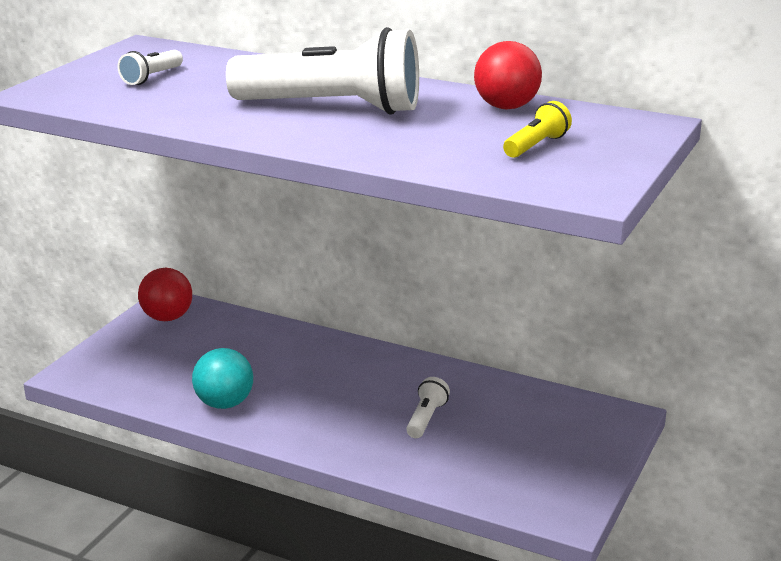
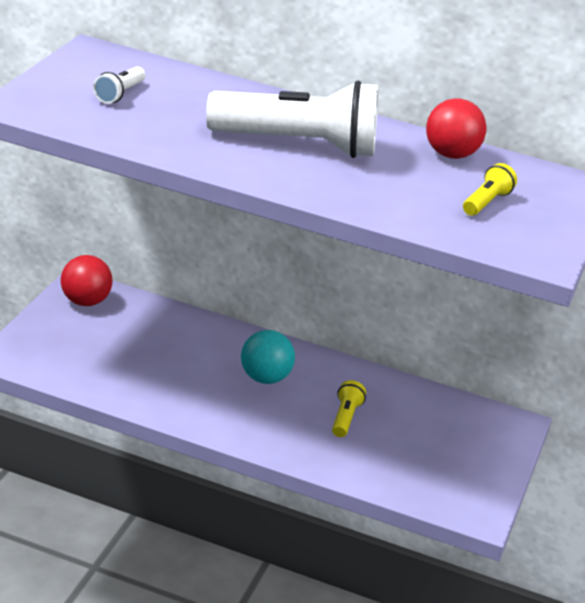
camera: 10 degrees left, 5 degrees up
turquoise ball [192,348,253,409] -> turquoise ball moved to [241,330,295,384]
white flashlight [406,377,450,438] -> yellow flashlight [332,380,366,437]

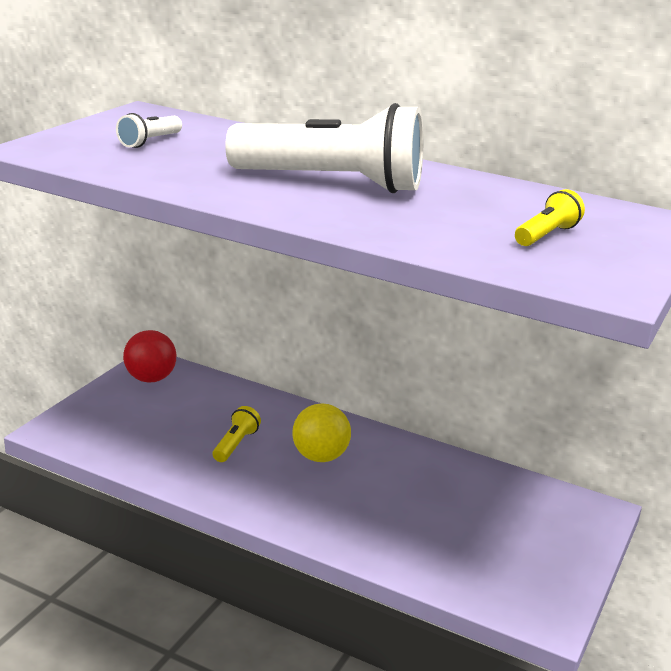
camera: 10 degrees right, 5 degrees down
turquoise ball [241,330,295,384] -> yellow ball [292,403,351,462]
yellow flashlight [332,380,366,437] -> yellow flashlight moved to [213,406,261,462]
red ball [426,98,486,159] -> none

